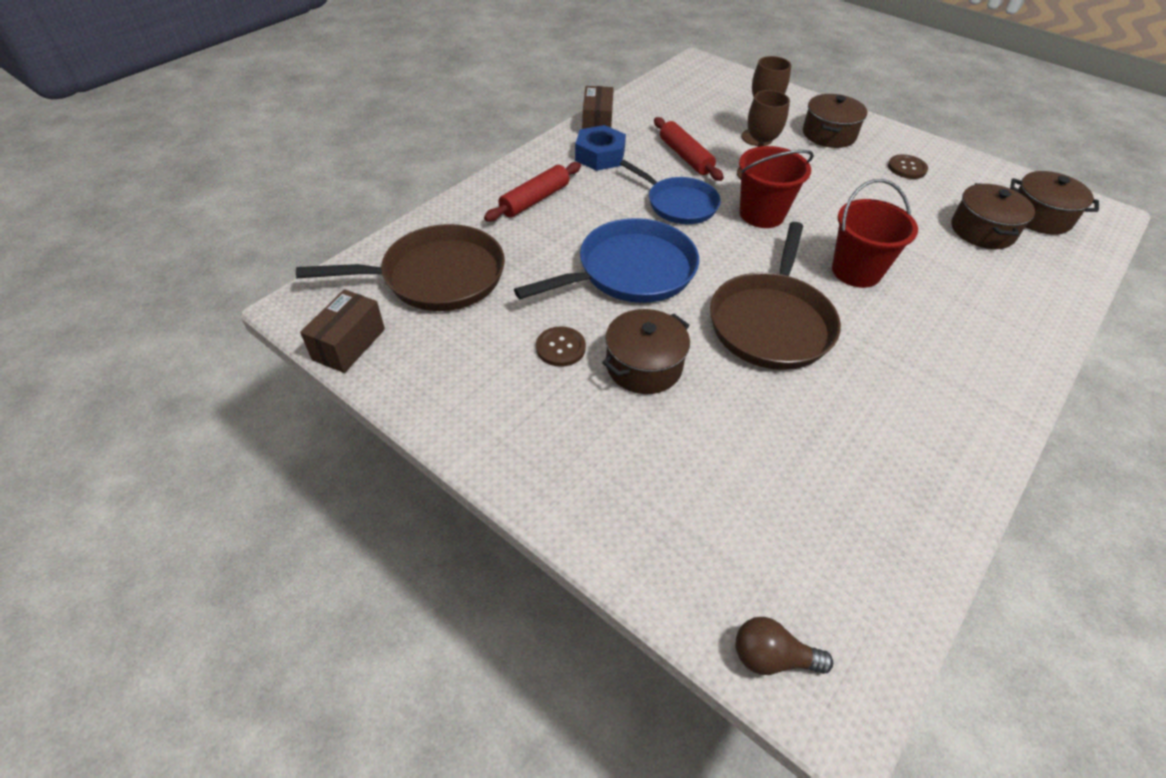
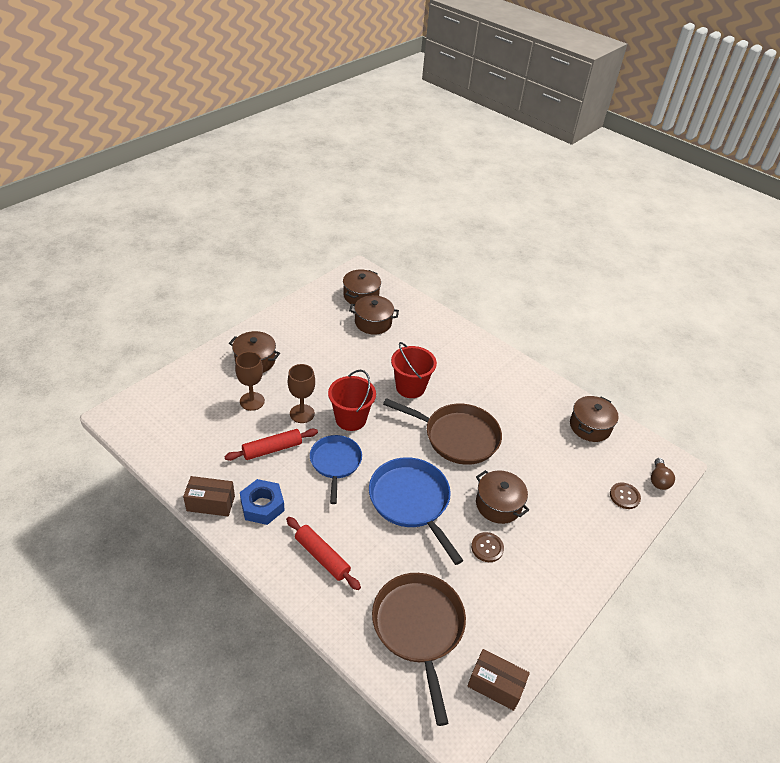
camera: 90 degrees left, 5 degrees down
blue pan [620,160,721,224] -> blue pan turned 45 degrees counterclockwise [310,435,362,504]
brown button [888,154,928,179] -> brown button moved to [610,483,641,509]
none -> brown pot [570,396,619,442]

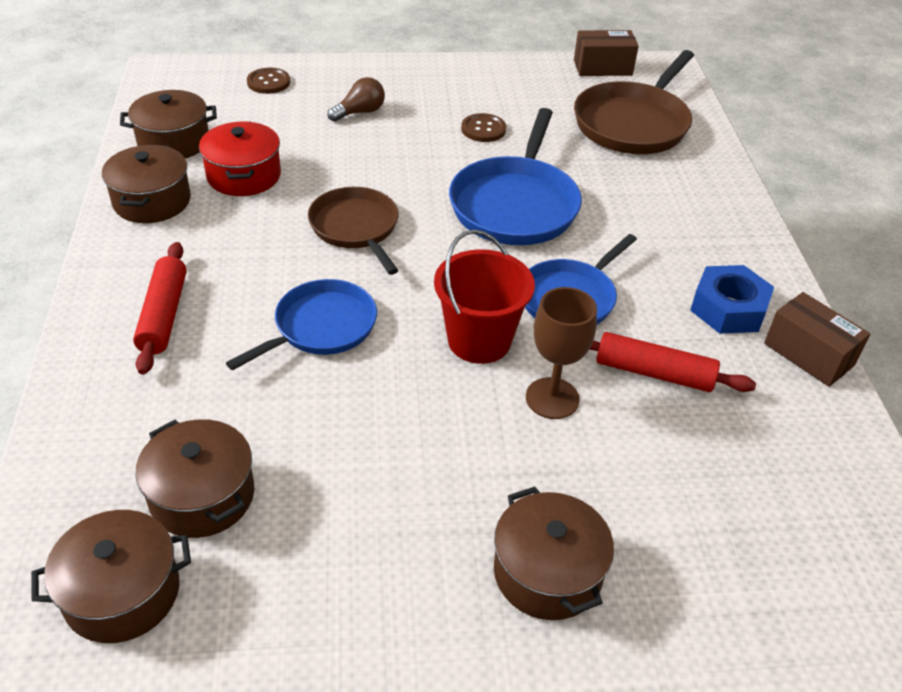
camera: 135 degrees left, 0 degrees up
brown goblet [235,352,265,411] -> none
red rolling pin [286,517,361,590] -> red rolling pin moved to [133,242,187,375]
brown pan [383,398,502,465] -> brown pan [308,187,399,275], size x0.67
red bucket [391,342,437,398] -> blue pan [226,279,377,370]
brown box [468,649,530,711] -> brown box turned 75 degrees counterclockwise [574,30,639,76]
brown pot [476,470,529,524] -> brown pot moved to [102,145,191,223]
brown light bulb [651,458,675,490] -> brown light bulb moved to [327,77,385,122]
none -> red pot [199,122,281,196]

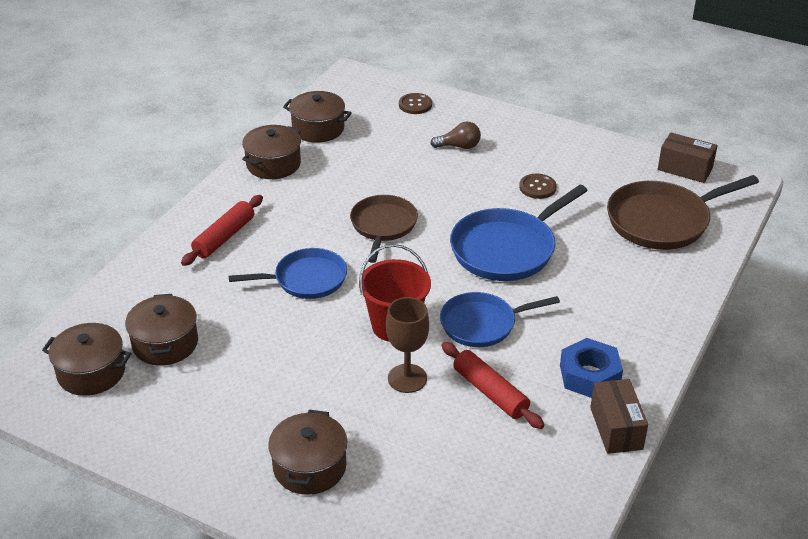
camera: 35 degrees right, 5 degrees down
red pot [199,122,281,196] -> none

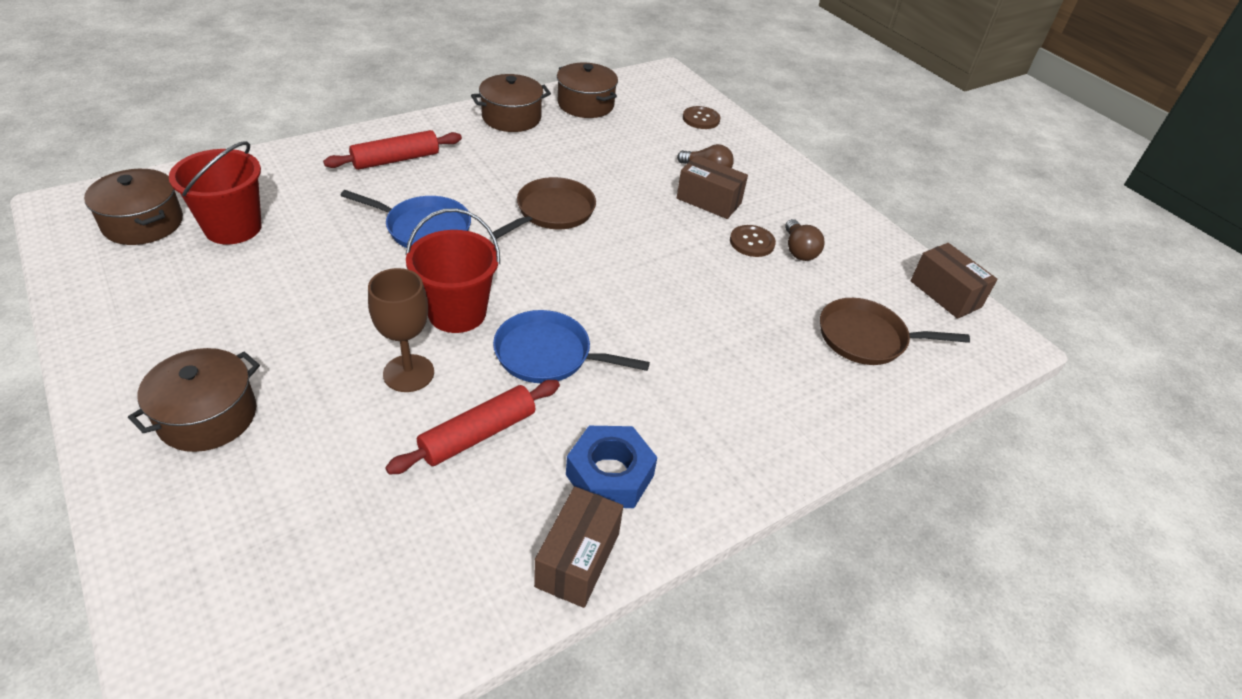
camera: 25 degrees right, 5 degrees up
brown pot [125,294,198,366] -> red bucket [169,141,262,244]
red rolling pin [442,342,544,429] -> red rolling pin turned 60 degrees clockwise [385,380,560,474]
blue pan [450,185,588,281] -> none
brown pan [607,175,759,250] -> brown pan [820,298,970,365], size x0.67
none -> brown box [677,155,748,219]
none -> brown light bulb [785,219,825,261]

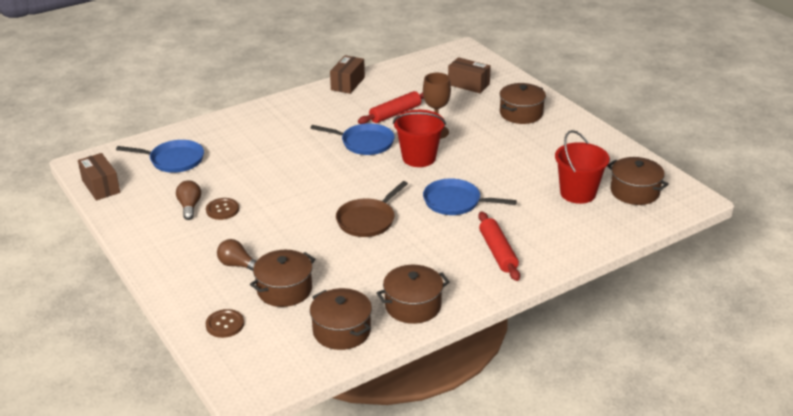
camera: 175 degrees left, 10 degrees down
red rolling pin [323,130,462,170] -> red rolling pin turned 75 degrees counterclockwise [478,211,520,281]
blue nut [566,426,657,508] -> none
brown box [677,155,748,219] -> brown box moved to [448,57,491,93]
brown pan [820,298,970,365] -> blue pan [116,140,204,173]
none -> brown pot [250,250,315,307]

